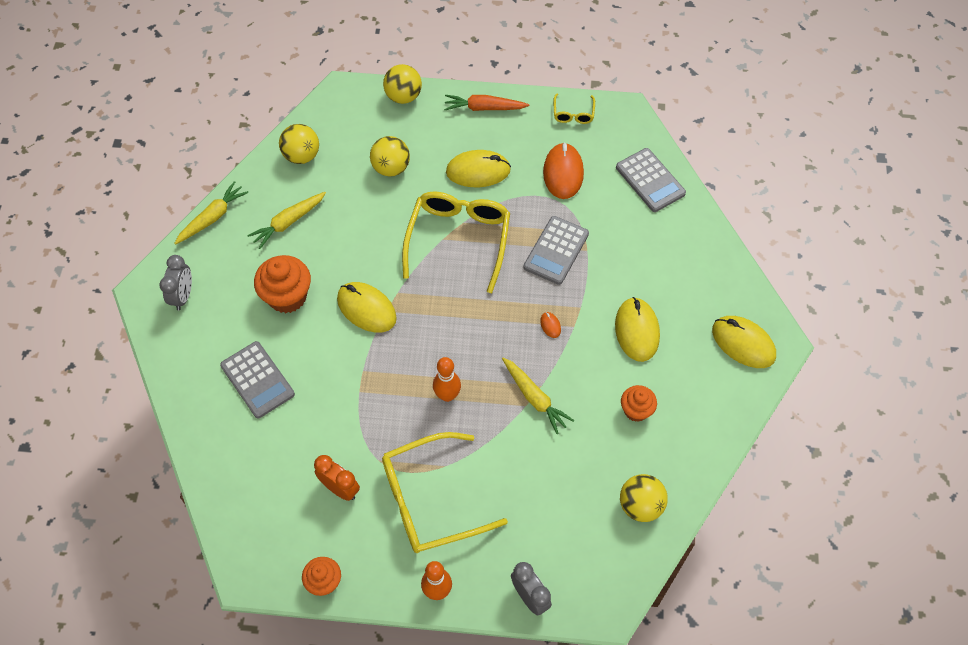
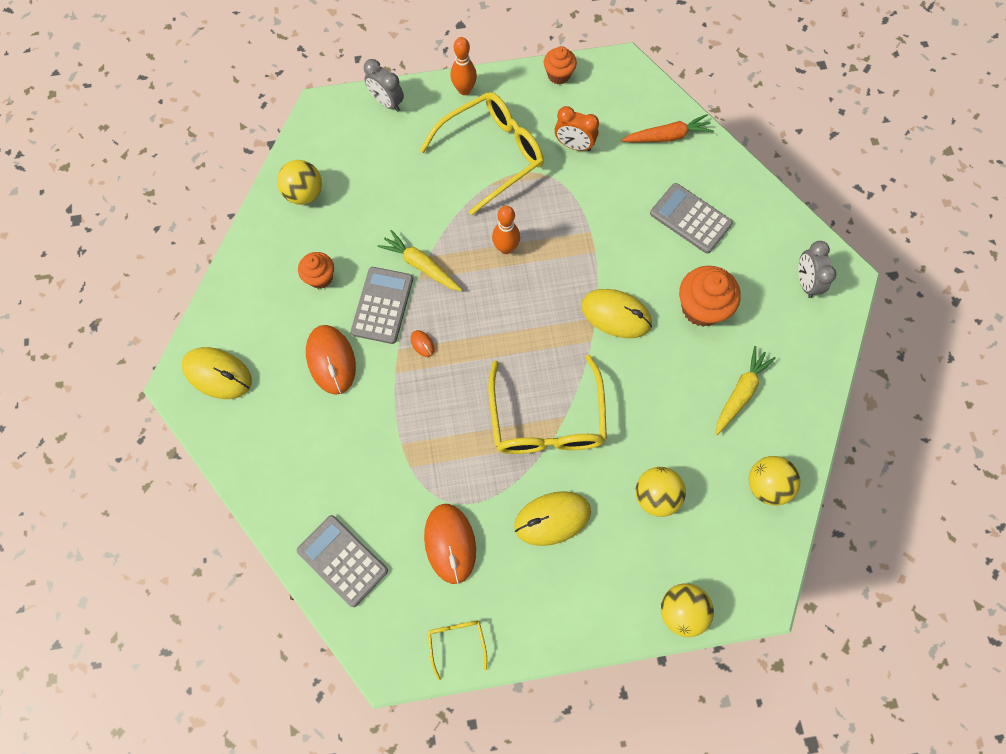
camera: 165 degrees right, 10 degrees up
yellow carrot [174,181,248,245] -> none
orange carrot [444,95,529,111] -> orange carrot moved to [621,114,714,142]
grey calculator [524,216,589,285] -> grey calculator moved to [351,267,413,344]
yellow mouse [615,297,660,362] -> orange mouse [306,325,356,395]

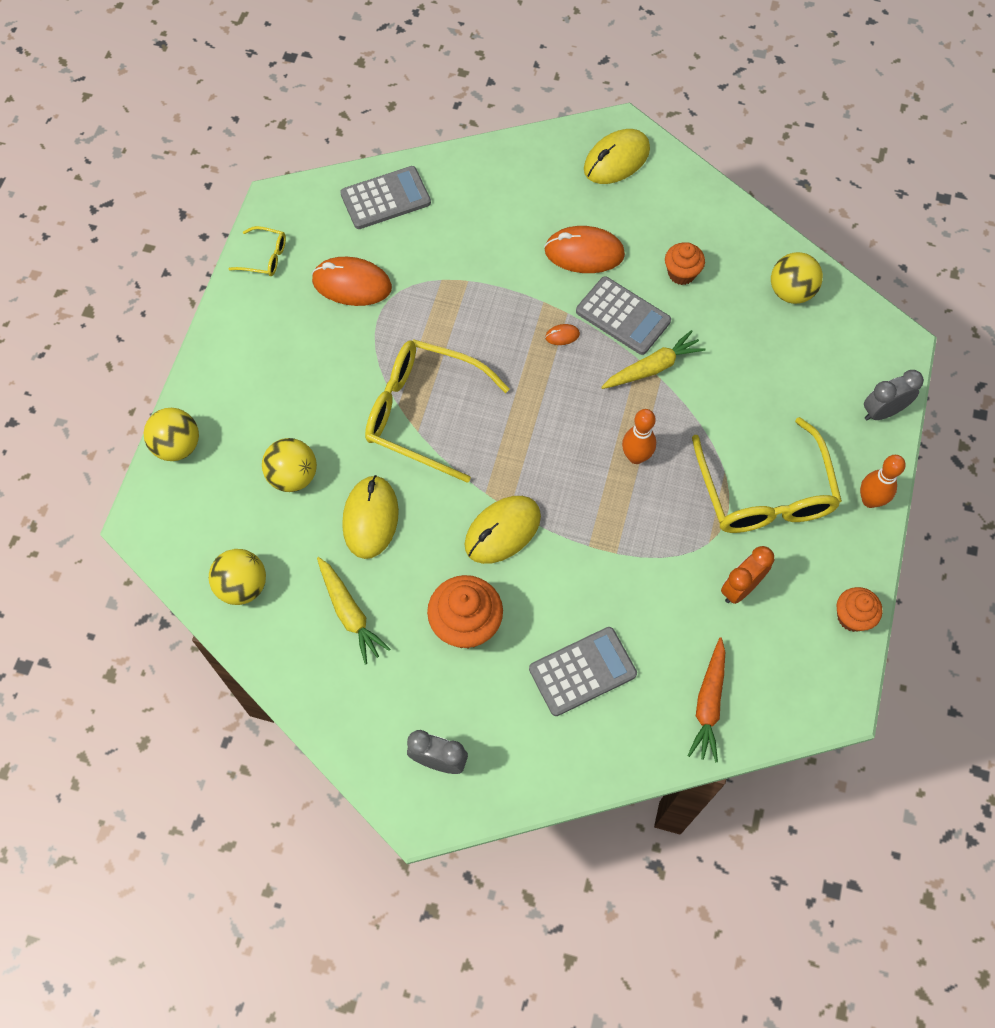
camera: 115 degrees right, 5 degrees down
yellow mouse [514,491,591,546] -> yellow mouse moved to [342,475,399,559]

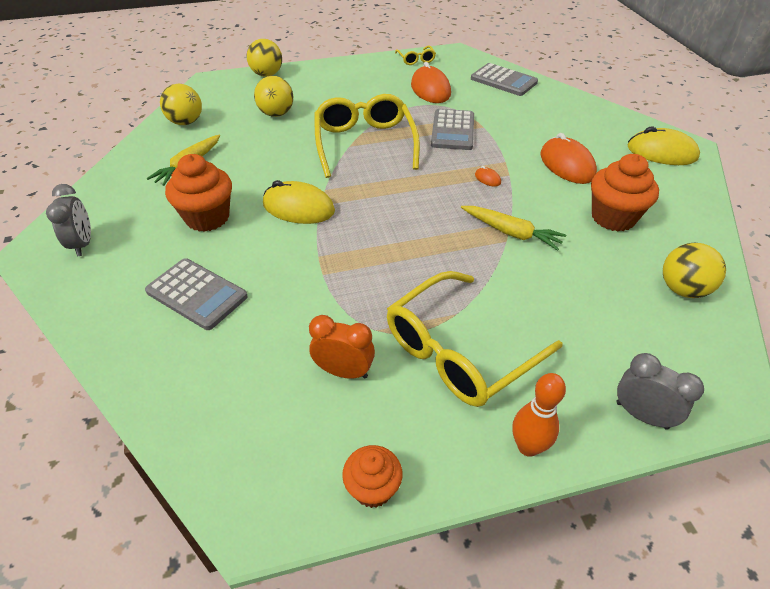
camera: 60 degrees right, 20 degrees down
yellow mouse [342,475,399,559] -> none
grey calculator [576,276,671,355] -> grey calculator moved to [431,109,474,150]
orange bowling pin [622,409,656,464] -> none
orange cupcake [665,243,705,285] -> orange cupcake [591,154,659,231], size x1.64
orange carrot [688,637,725,762] -> none

